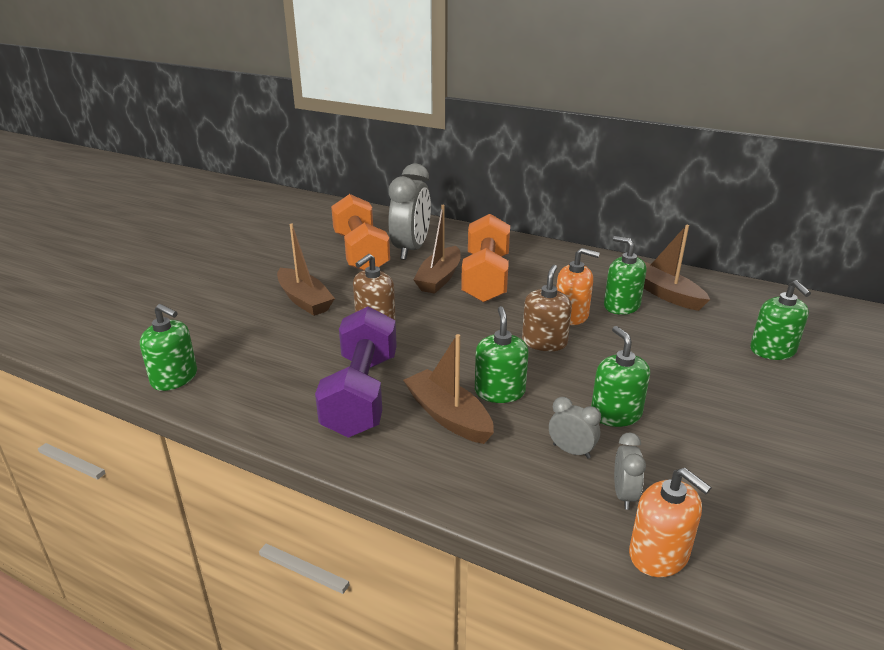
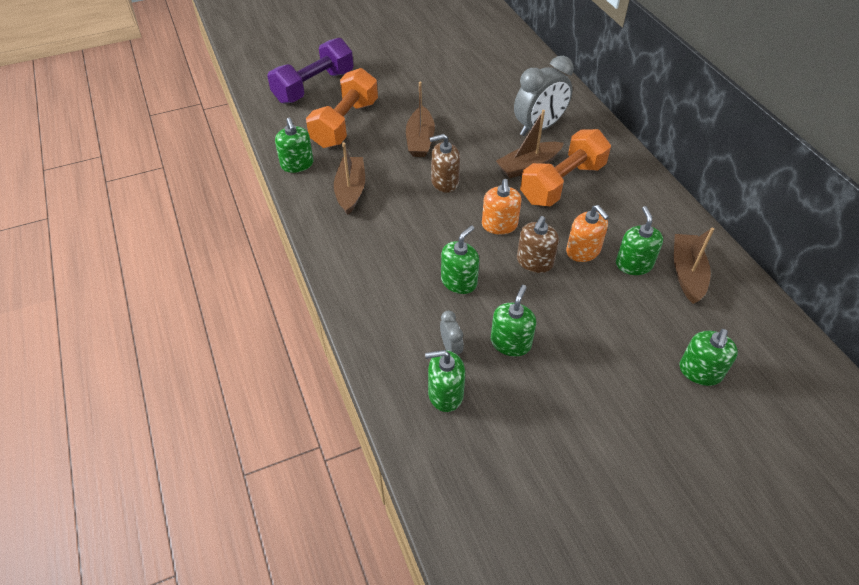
camera: 40 degrees right, 20 degrees up
purple dumbbell [315,306,397,438] -> purple dumbbell moved to [267,38,354,104]
orange dumbbell [331,194,390,271] -> orange dumbbell moved to [306,68,378,148]
brown boat [403,334,494,444] -> brown boat moved to [334,143,365,215]
brown soap dispenser [522,265,572,351] -> brown soap dispenser turned 150 degrees clockwise [517,216,559,273]
grey clock [614,433,646,510] -> green soap dispenser [425,350,465,412]
orange soap dispenser [629,468,712,577] -> orange soap dispenser moved to [482,179,521,234]

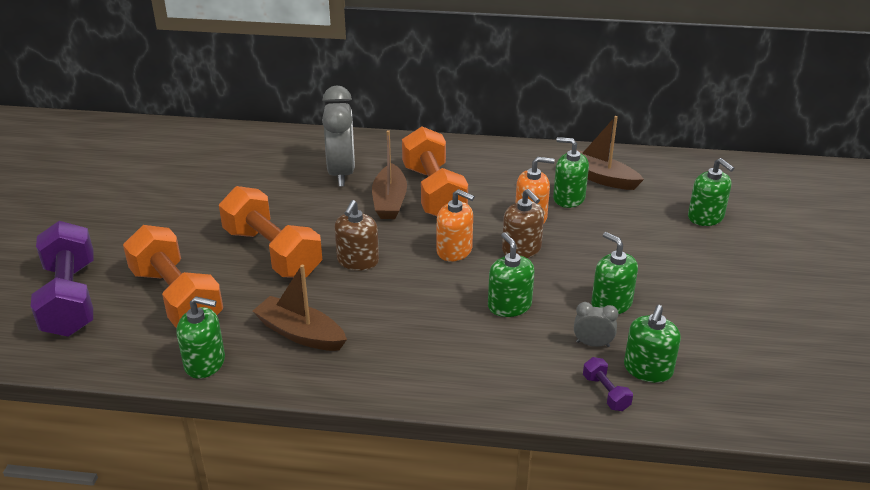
camera: 60 degrees left, 15 degrees down
brown boat [406,82,435,157] -> orange dumbbell [219,186,322,278]
none -> purple dumbbell [583,357,633,411]

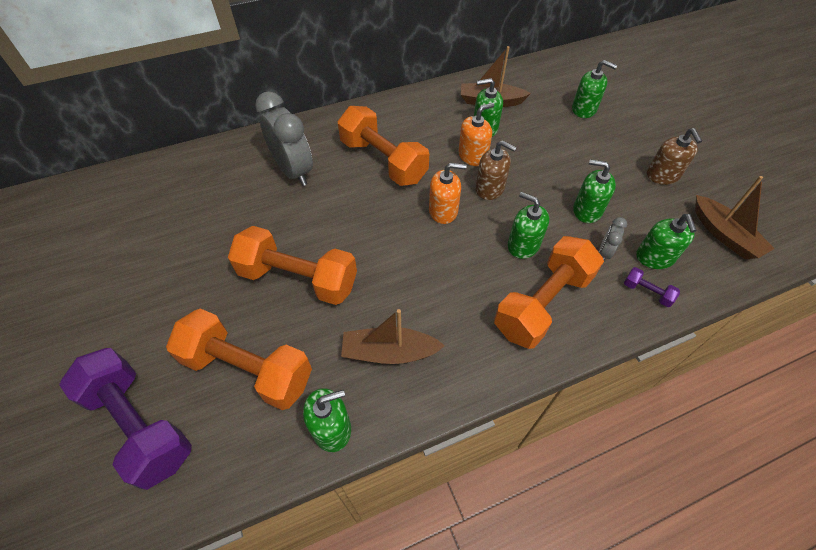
camera: 30 degrees left, 20 degrees up
brown soap dispenser [335,200,379,271] -> brown soap dispenser moved to [647,128,702,185]
brown boat [372,130,407,219] -> brown boat moved to [695,176,775,259]
grey clock [574,302,618,347] -> grey clock turned 45 degrees counterclockwise [599,217,627,260]
none -> orange dumbbell [494,236,604,349]

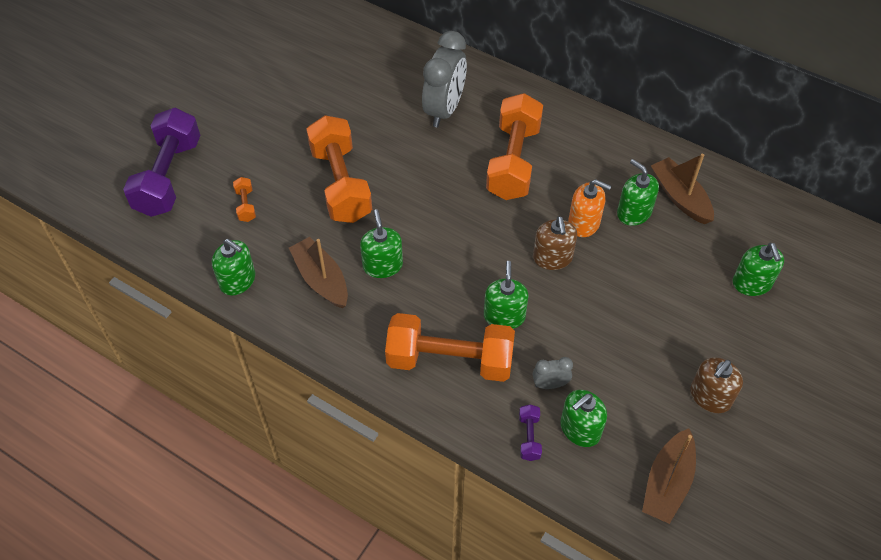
camera: 55 degrees right, 0 degrees up
orange dumbbell [166,308,312,410] -> orange dumbbell [233,177,256,222], size x0.41
orange soap dispenser [429,163,466,224] -> none
green soap dispenser [573,159,616,223] -> green soap dispenser moved to [360,209,403,278]

